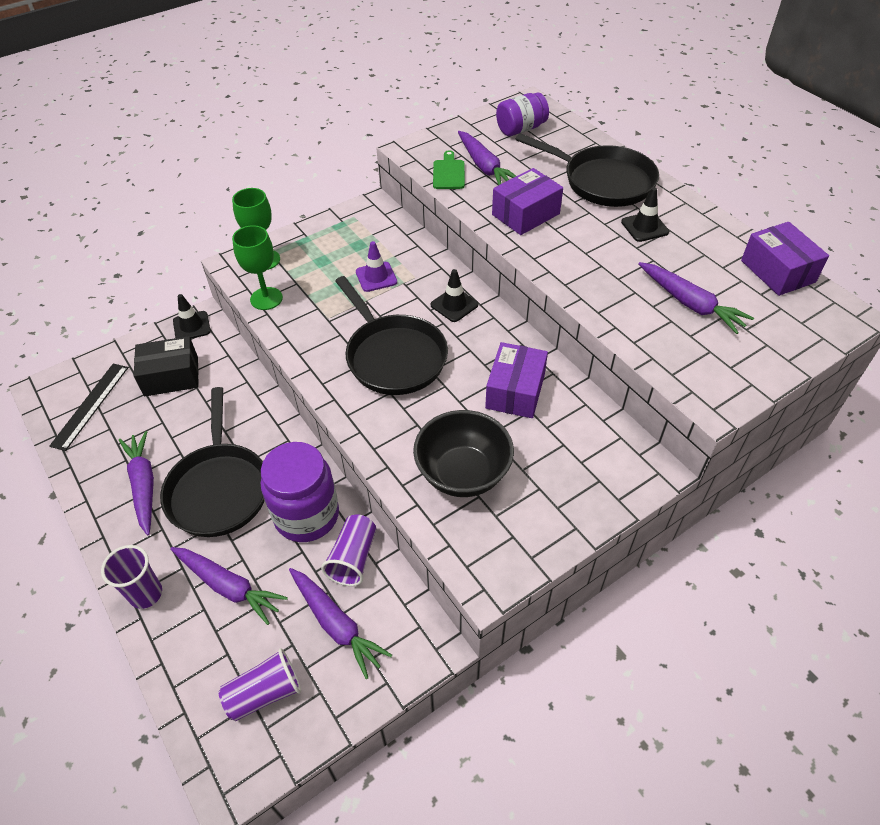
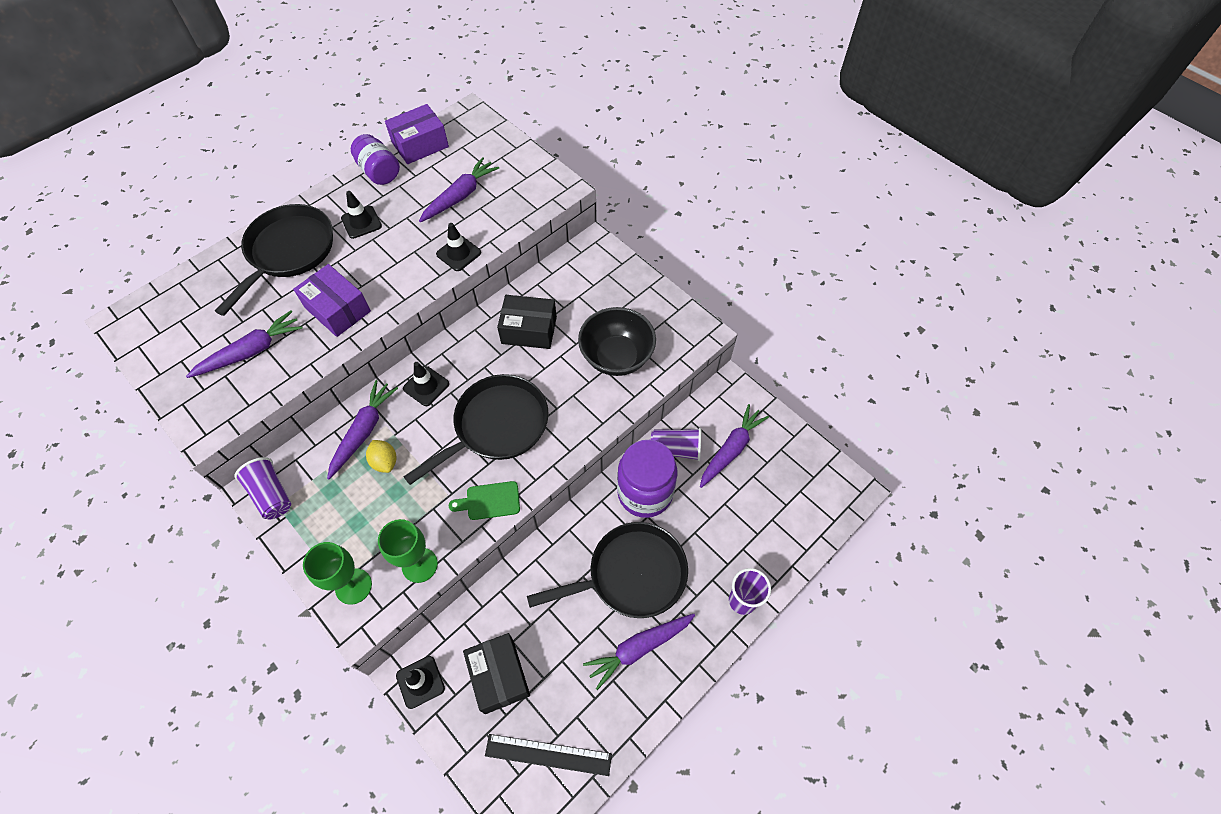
camera: 100 degrees left, 10 degrees up
purple carrot [170,547,288,625] -> purple carrot moved to [327,380,398,479]
purple cup [219,648,301,721] -> purple cup moved to [235,457,291,520]
purple traffic cone [356,241,397,292] -> yellow lemon [366,440,396,473]
green cutting board [433,150,465,189] -> green cutting board moved to [449,481,520,520]
purple box [485,342,548,418] -> black box [497,295,557,349]
purple jar [496,92,549,136] -> purple jar moved to [351,134,400,185]
none -> black traffic cone [436,223,481,271]

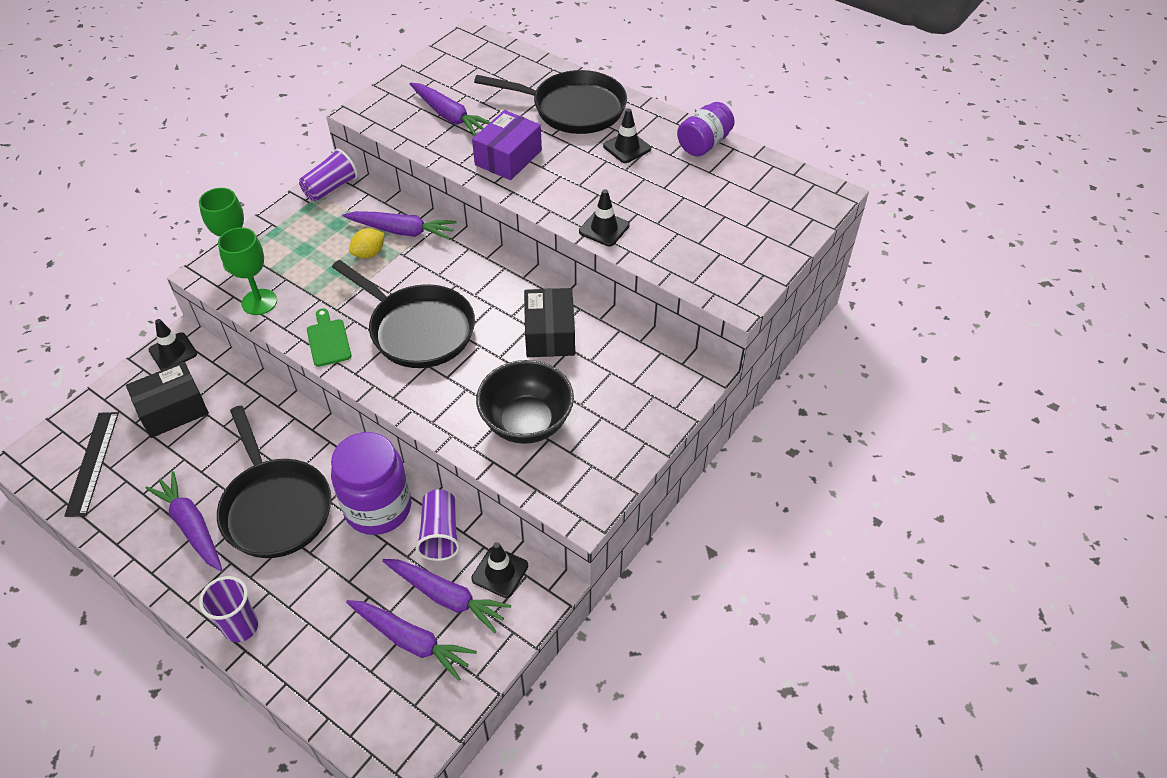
camera: 80 degrees right, 10 degrees down
purple box [385,104,449,164] -> none
black traffic cone [403,362,449,406] -> black traffic cone moved to [471,542,528,598]
purple carrot [419,157,499,222] -> purple carrot moved to [346,600,477,681]

